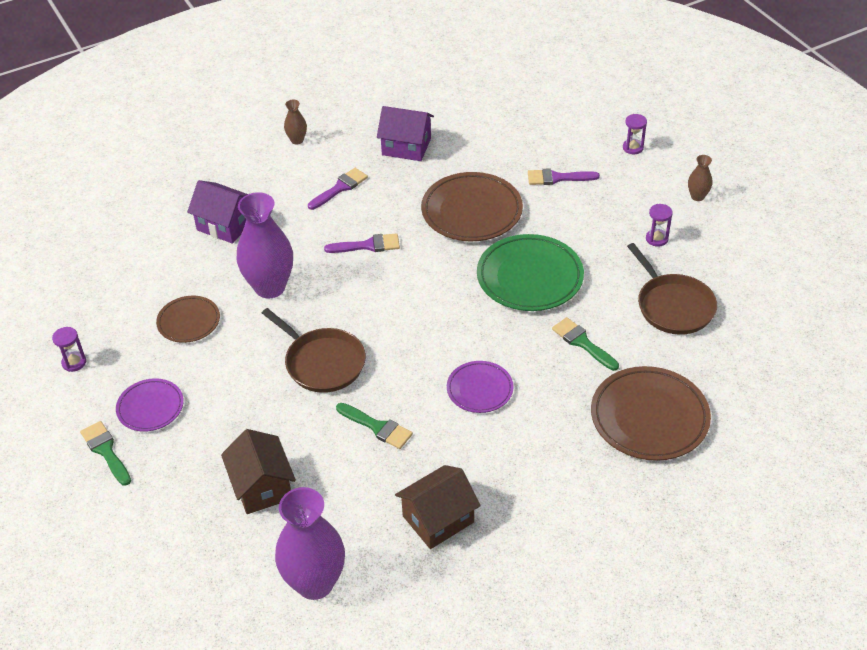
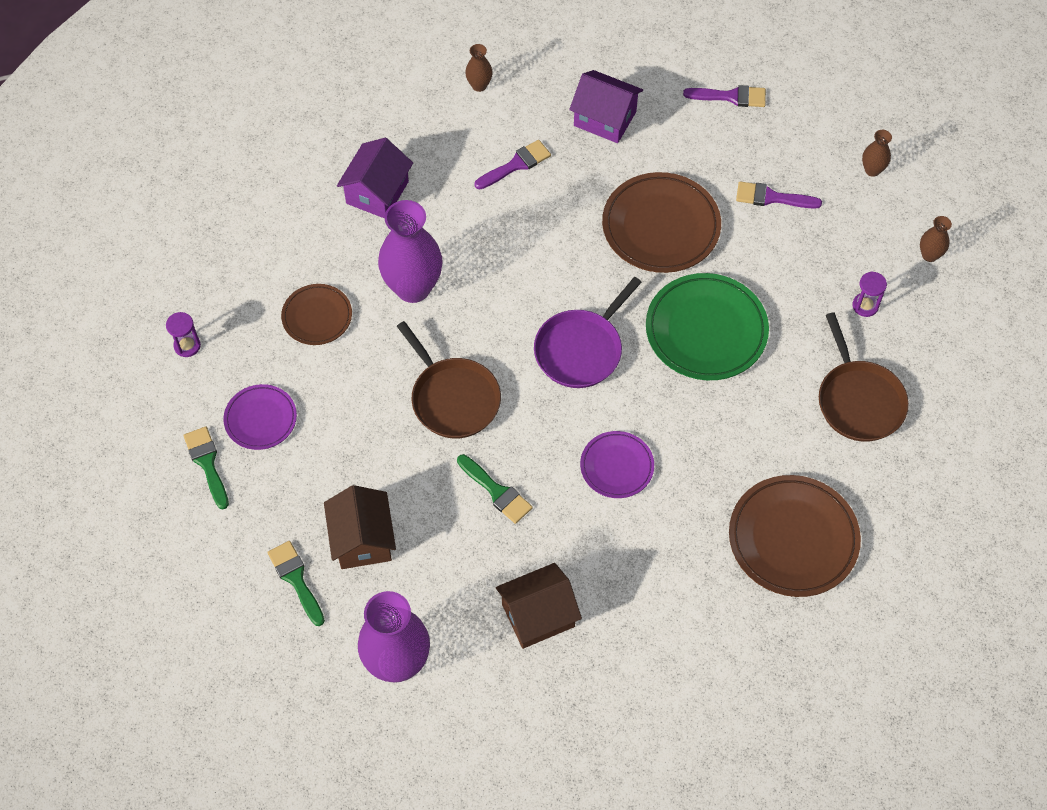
camera: 10 degrees right, 15 degrees up
purple house [187,180,248,244] -> purple house turned 75 degrees clockwise [337,138,413,219]
purple brush [324,233,400,253] -> purple brush moved to [683,85,766,107]
green brush [552,317,619,371] -> green brush moved to [267,541,325,626]
purple hourglass [623,114,647,154] -> brown vase [862,130,892,177]
none -> purple pan [534,277,642,388]

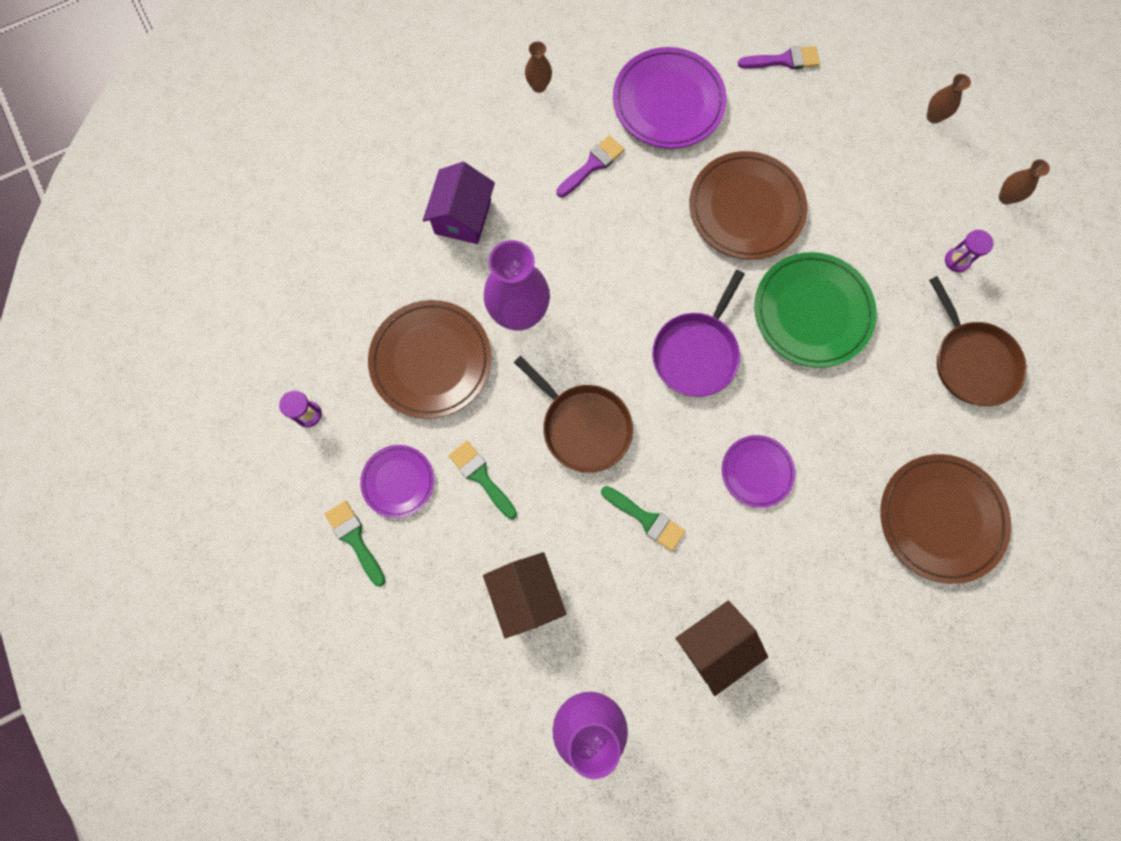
camera: 10 degrees left, 15 degrees up
green brush [267,541,325,626] -> green brush moved to [449,441,517,519]
brown plate [281,284,352,345] -> brown plate [368,300,491,419], size x1.73
purple house [569,70,643,143] -> purple plate [613,47,727,149]
purple brush [736,181,822,209] -> none

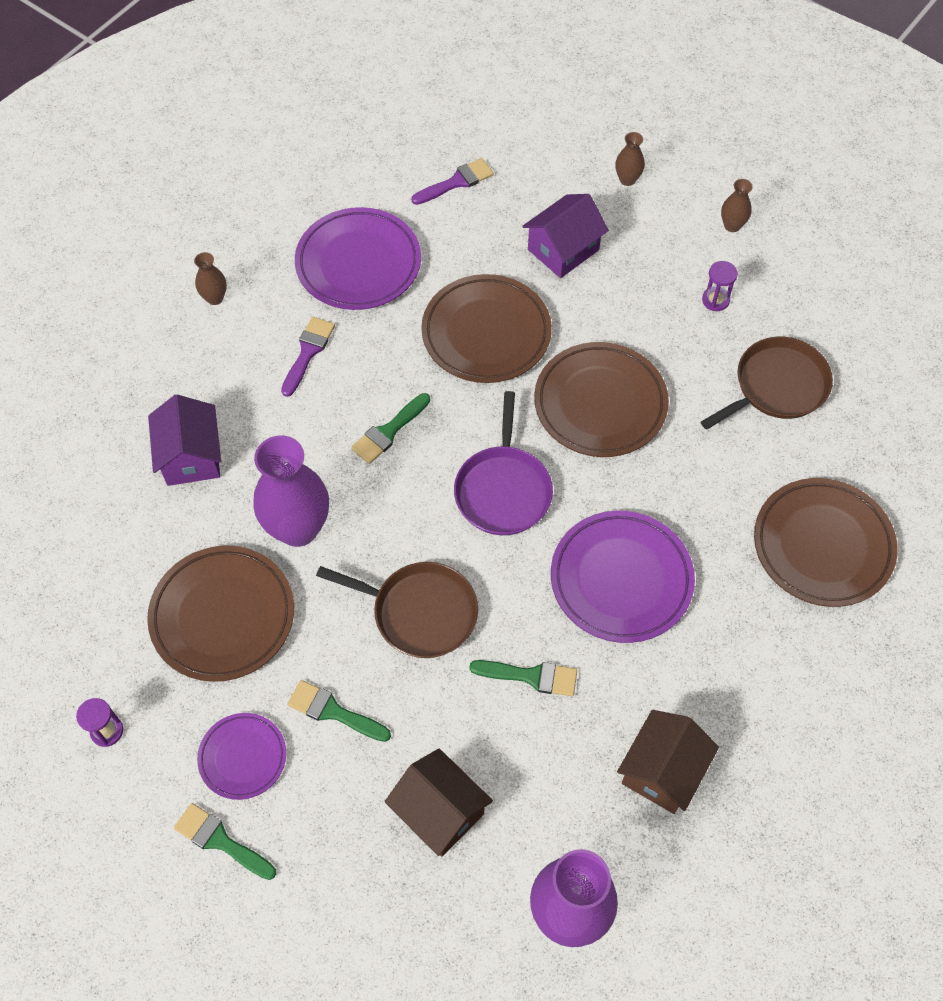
camera: 25 degrees left, 15 degrees down
purple plate [722,435,795,508] -> purple plate [551,511,695,643], size x1.73
green plate [754,252,877,368] -> brown plate [534,342,669,457]
brown pan [929,276,1027,406] -> brown pan turned 75 degrees counterclockwise [701,337,833,430]
none -> green brush [351,393,430,464]
none -> purple house [522,194,609,278]

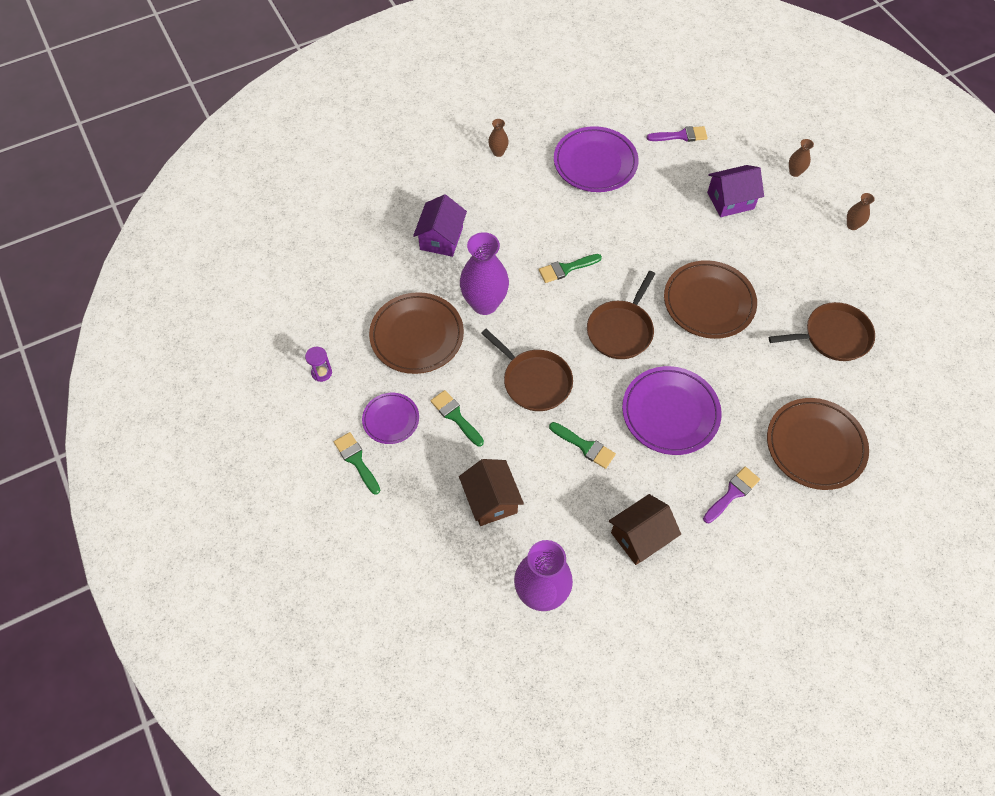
camera: 25 degrees right, 0 degrees up
purple brush [281,317,335,397] -> purple brush moved to [703,467,760,523]
brown plate [421,274,552,383] -> none
purple pan [454,391,553,535] -> brown pan [587,271,655,359]
purple hourglass [702,261,738,311] -> none

